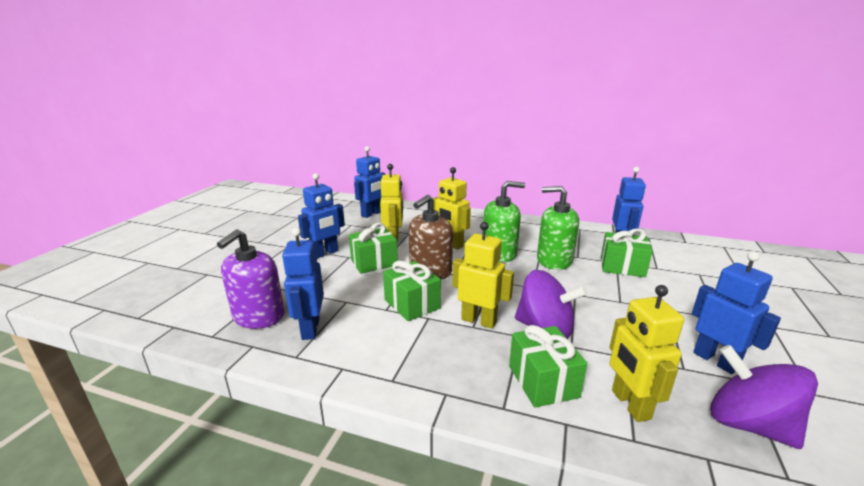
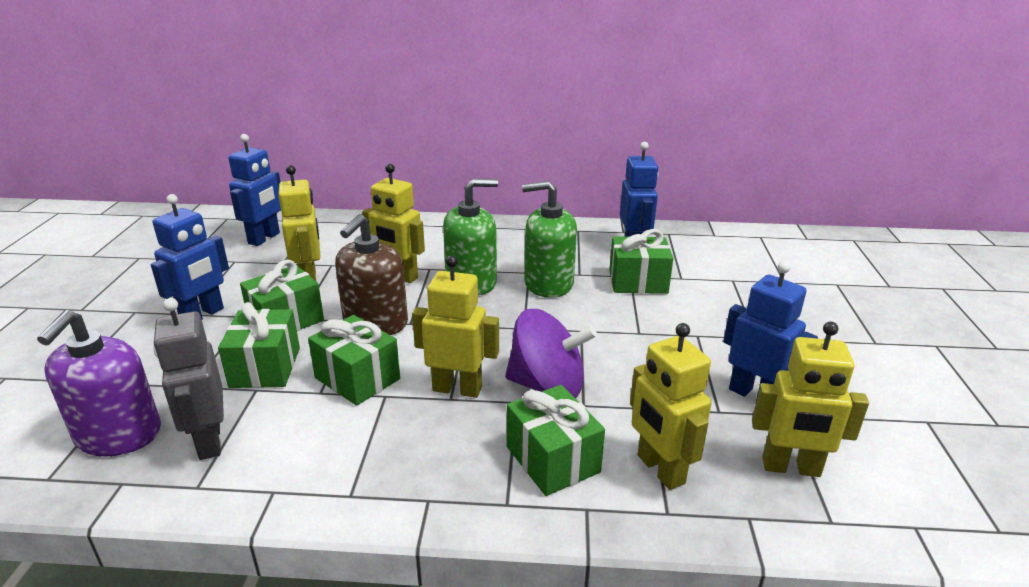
camera: 15 degrees left, 5 degrees up
blue robot [282,228,324,340] -> grey robot [153,298,224,460]
purple spinning top [710,345,818,449] -> yellow robot [752,321,869,477]
none -> green gift [218,302,300,388]

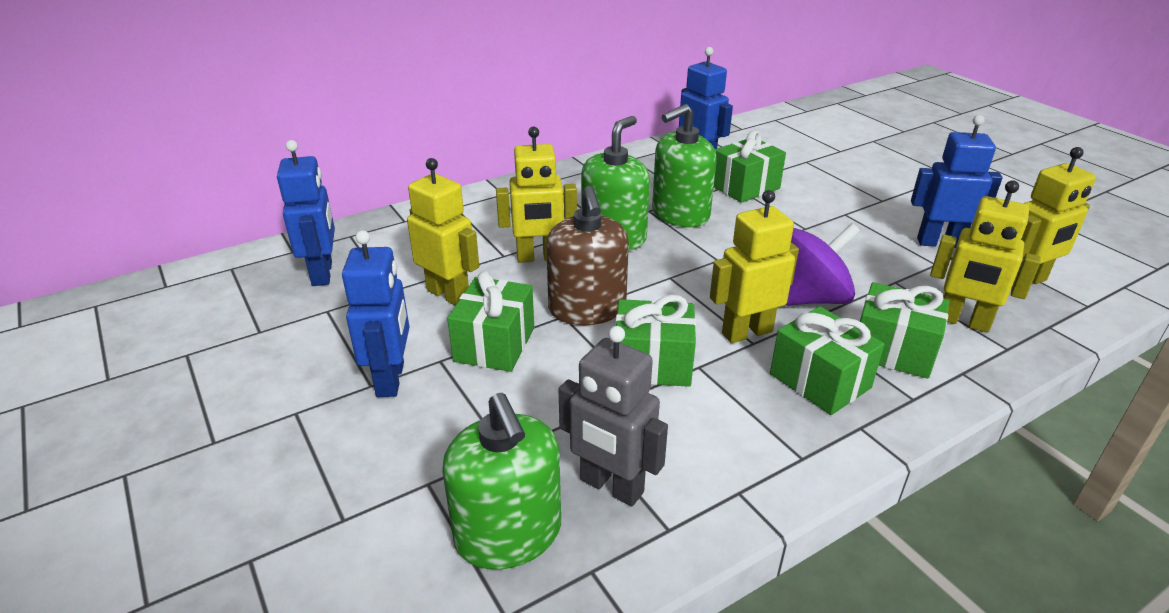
camera: 35 degrees left, 5 degrees up
purple soap dispenser [37,310,161,457] -> green soap dispenser [442,393,561,570]
green gift [218,302,300,388] -> green gift moved to [770,306,885,415]

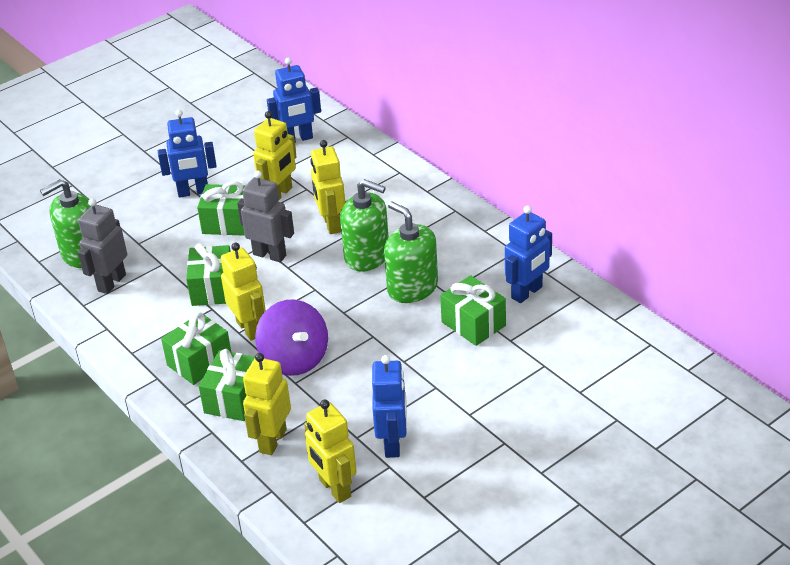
camera: 85 degrees right, 5 degrees up
brown soap dispenser [546,186,629,325] -> grey robot [237,170,294,262]

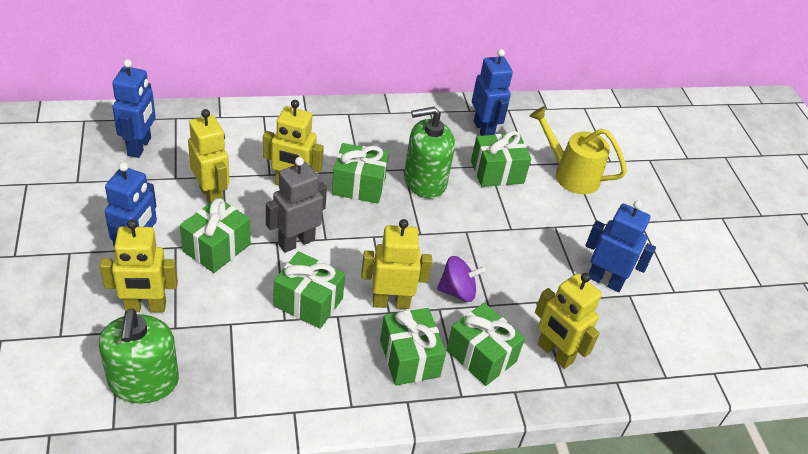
camera: 70 degrees left, 5 degrees up
grey robot [78,198,127,294] -> none
purple spinning top [255,300,328,376] -> purple spinning top [437,256,486,302], size x0.64
yellow robot [304,400,357,503] -> yellow robot moved to [100,219,178,312]
green soap dispenser [340,179,388,272] -> green gift [332,143,389,204]
none -> yellow watering can [529,106,627,194]

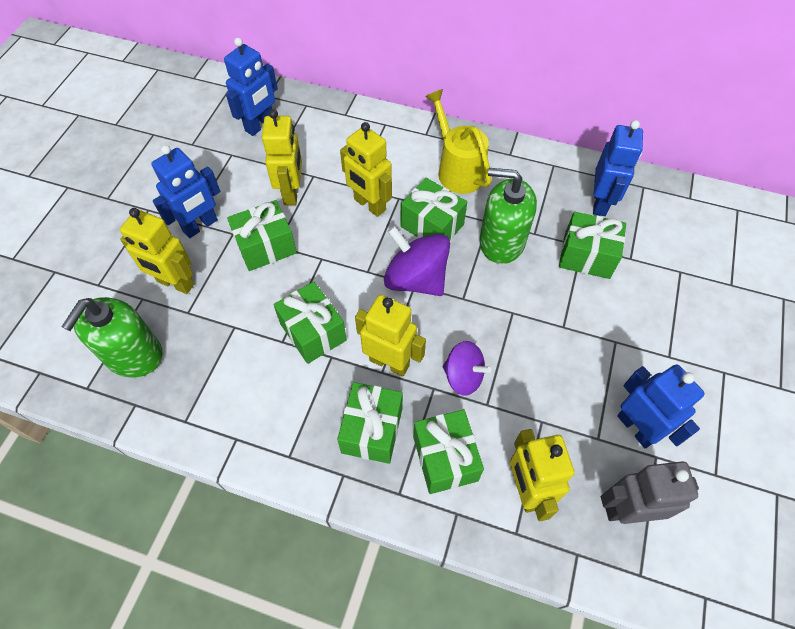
camera: 35 degrees right, 15 degrees up
grey robot [266,157,327,253] -> grey robot moved to [601,462,699,524]
yellow watering can [529,106,627,194] -> yellow watering can moved to [425,89,492,194]
none -> purple spinning top [384,226,450,296]

